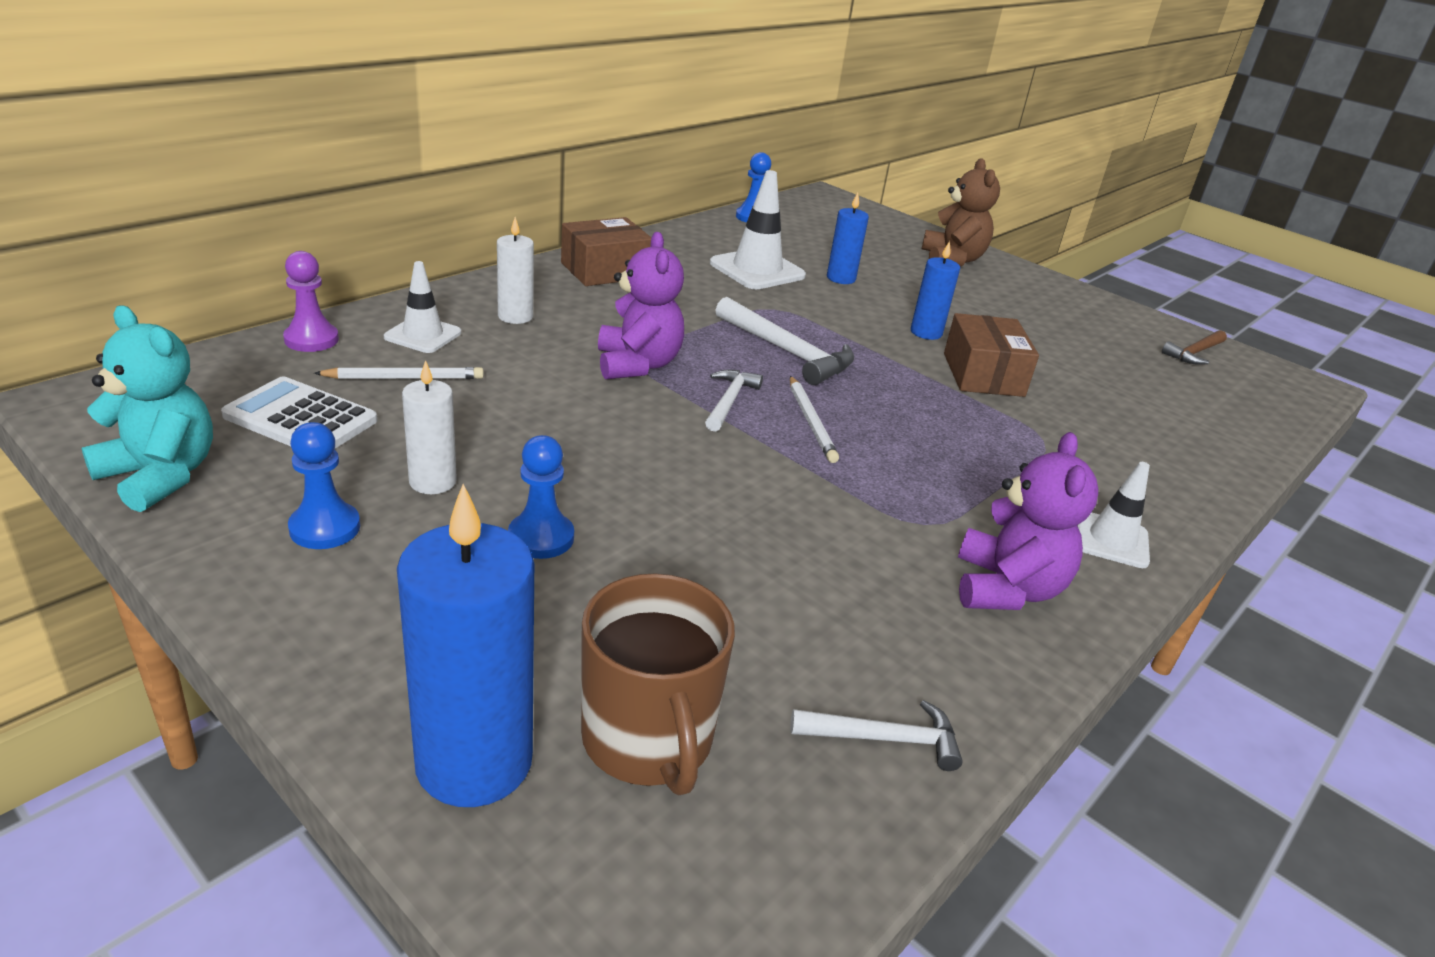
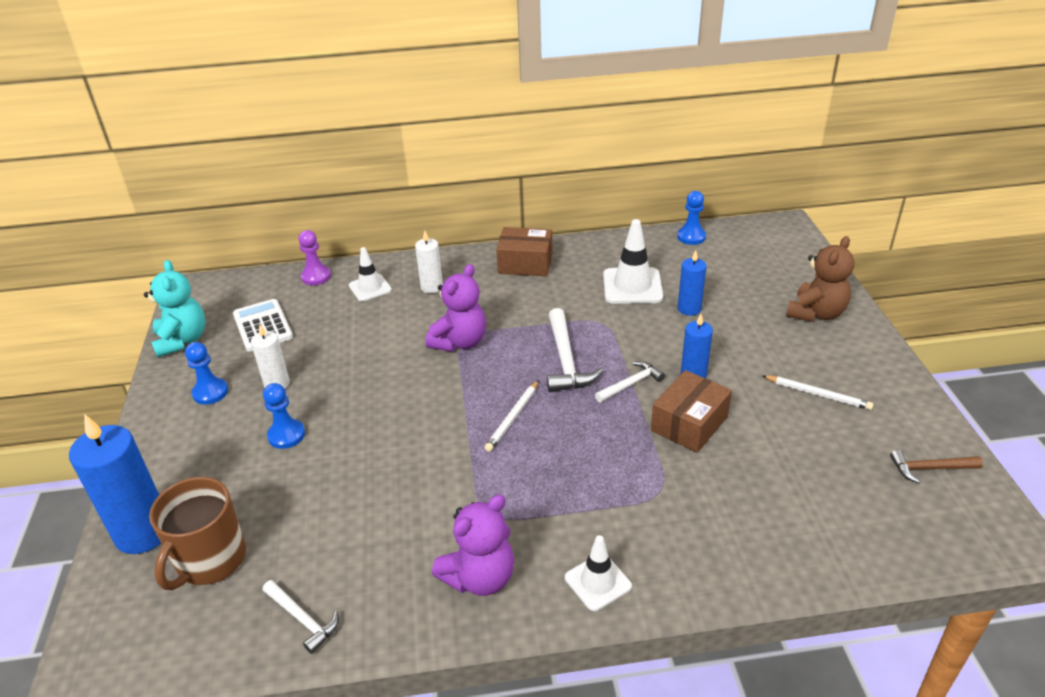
camera: 45 degrees right, 5 degrees up
white pencil [314,367,484,379] -> white pencil moved to [763,375,874,410]
white hammer [705,370,763,432] -> white hammer moved to [595,361,665,403]

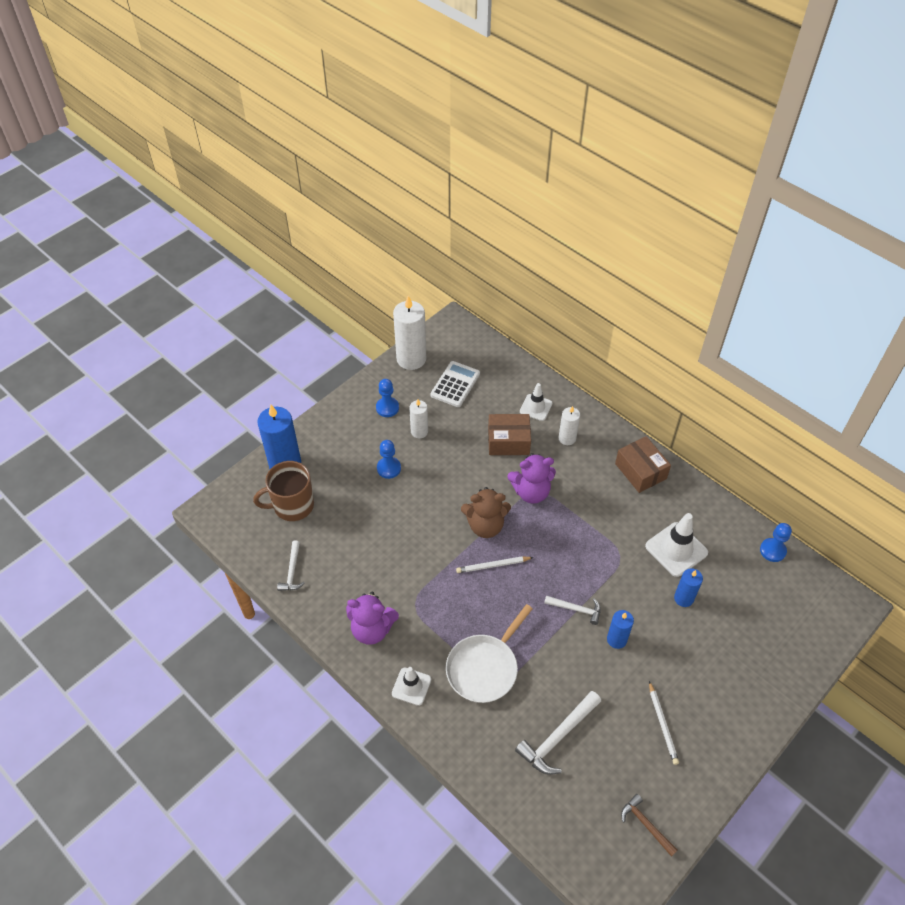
camera: 50 degrees right, 15 degrees up
turquoise teddy bear [144,260,206,358] -> white candle [393,296,426,370]
purple pawn [299,230,331,285] -> none
white hammer [547,308,603,392] -> white hammer moved to [515,691,601,775]
brown box [651,370,732,453] -> brown box moved to [488,414,531,455]
brown teddy bear [786,236,854,322] -> brown teddy bear moved to [461,487,511,538]
none -> white pan [446,604,533,703]

